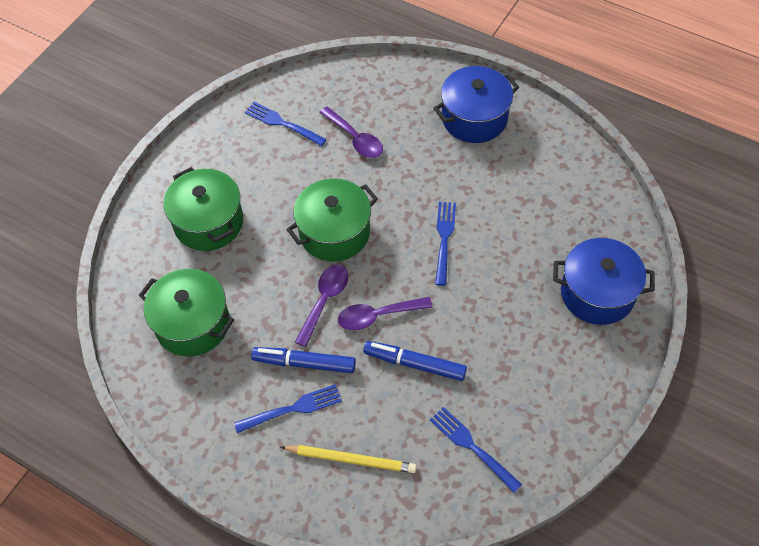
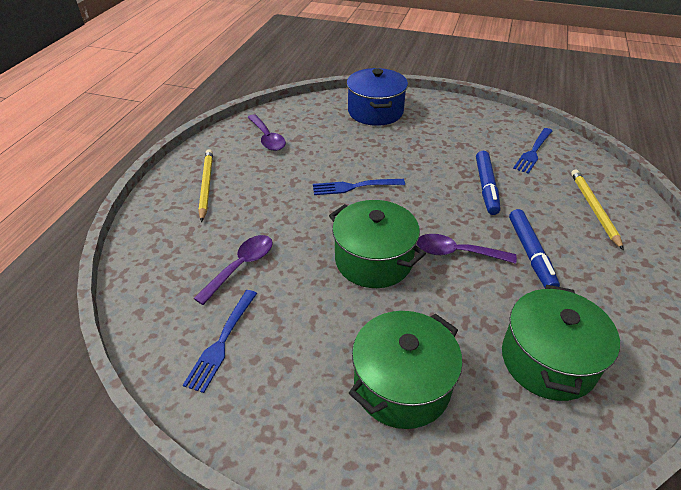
camera: 105 degrees left, 15 degrees down
blue fork [234,384,342,433] -> none
purple spoon [338,297,433,330] -> purple spoon moved to [247,114,286,151]
blue pot [433,66,519,143] -> yellow pencil [198,149,213,222]

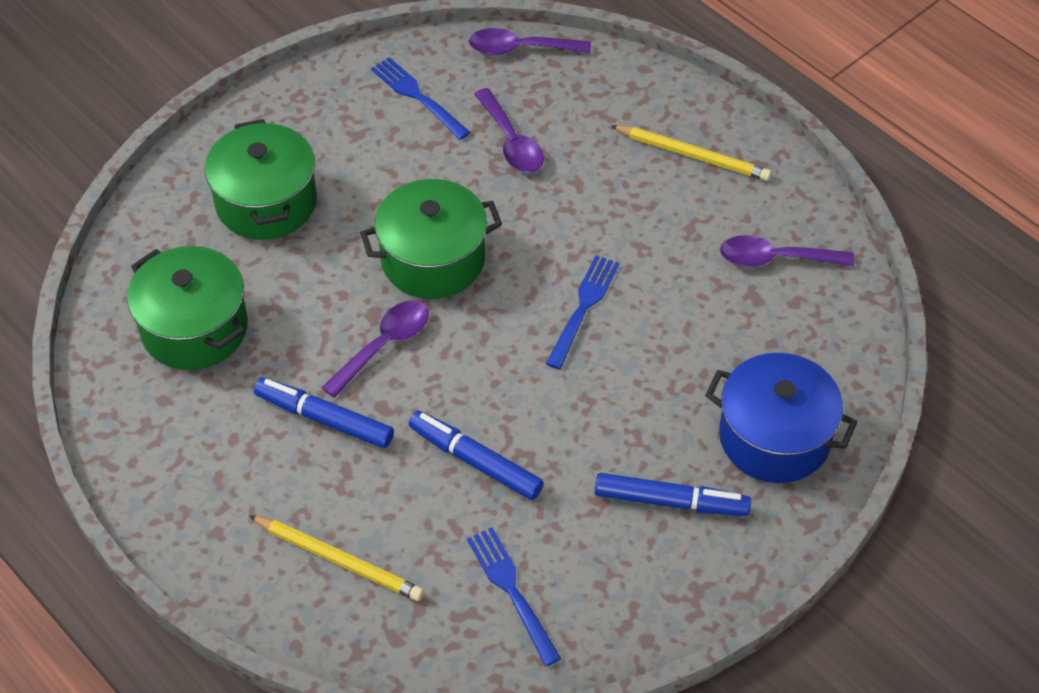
camera: 120 degrees right, 10 degrees up
none -> purple spoon [469,28,591,55]
none -> blue marker [595,473,751,516]

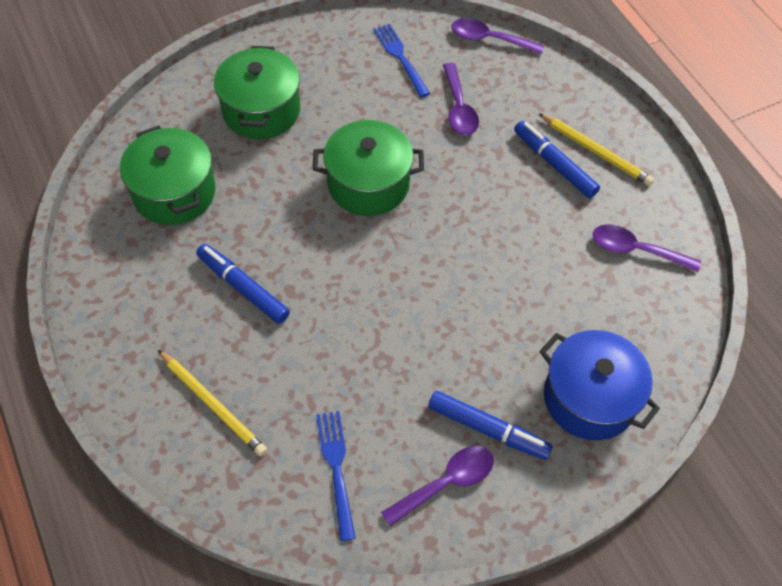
camera: 15 degrees right, 5 degrees up
purple spoon [321,300,429,398] -> purple spoon moved to [381,446,494,526]
blue marker [409,411,544,500] -> blue marker moved to [514,121,600,198]
blue fork [546,255,620,369] -> none

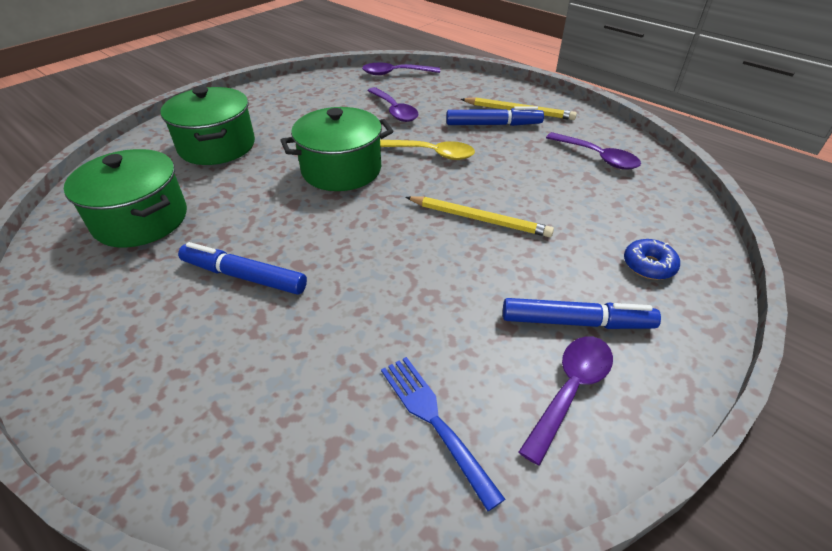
camera: 20 degrees left, 15 degrees down
yellow pencil [158,350,267,456] -> yellow pencil moved to [405,196,554,237]
blue fork [373,24,430,97] -> none
blue marker [514,121,600,198] -> blue marker turned 150 degrees clockwise [446,106,544,126]
blue pot [539,330,660,440] -> blue donut [624,239,680,280]
purple spoon [593,225,701,272] -> purple spoon turned 135 degrees counterclockwise [546,132,641,169]
none -> yellow spoon [380,140,475,160]

